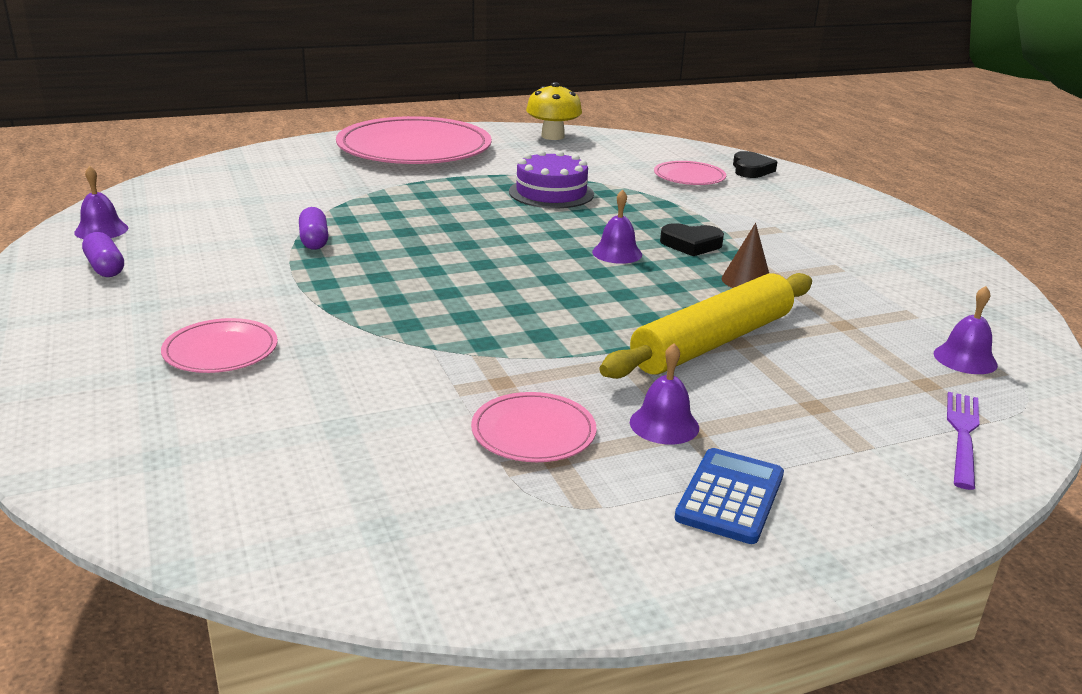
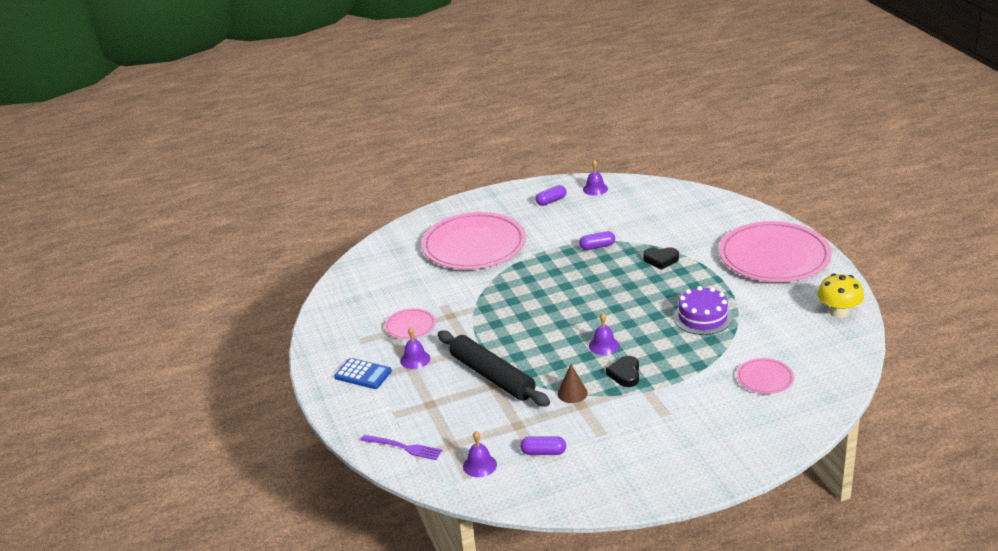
camera: 95 degrees right, 5 degrees up
pink plate [161,318,278,373] -> pink plate [421,212,526,269], size x2.23
yellow rolling pin [599,273,812,379] -> black rolling pin [438,330,550,406]
black heart [733,151,777,178] -> black heart moved to [643,247,679,270]
none -> purple capsule [520,436,566,455]

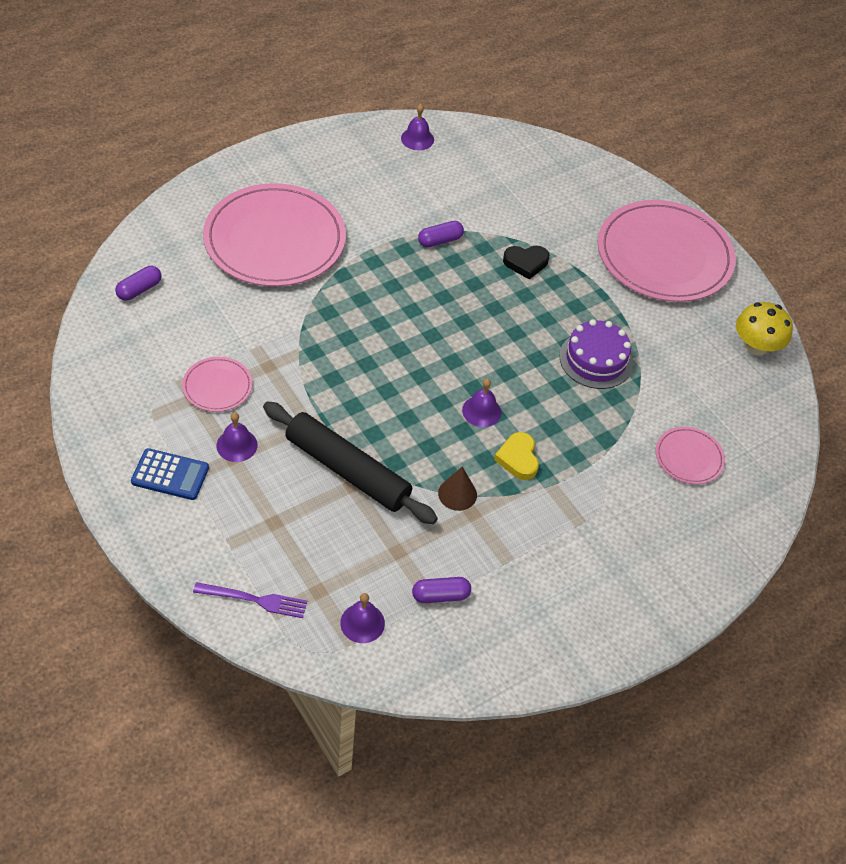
camera: 20 degrees left, 20 degrees up
purple capsule [536,185,567,206] -> purple capsule moved to [115,266,162,301]
black heart [606,356,639,387] -> yellow heart [494,432,539,480]

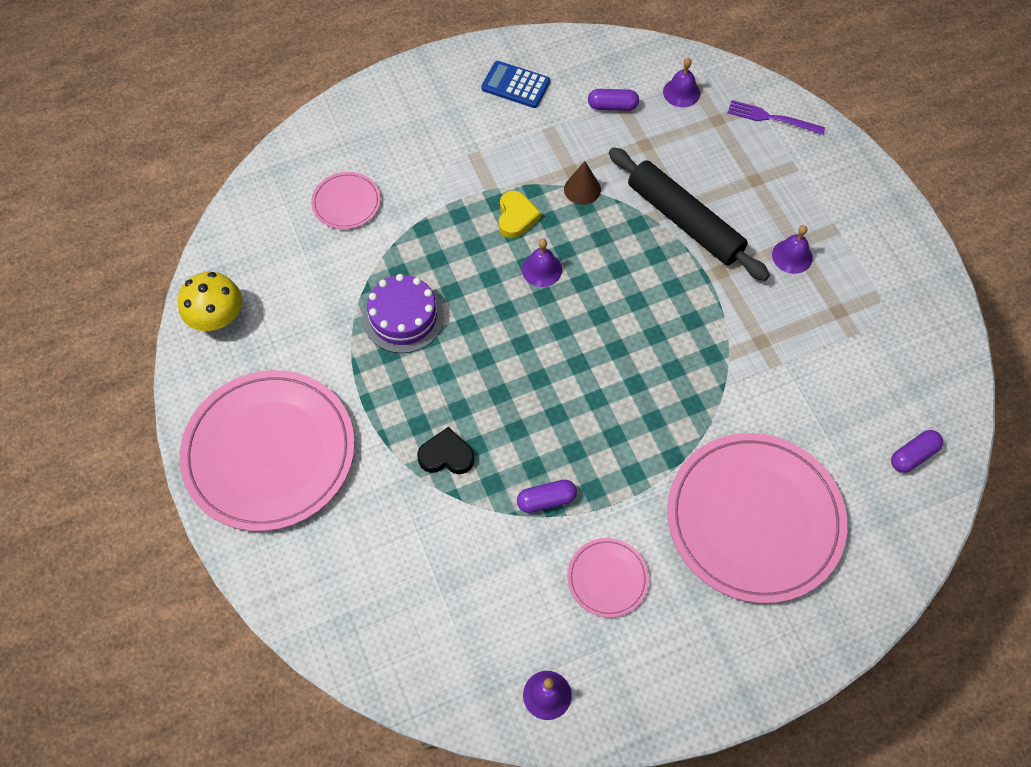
camera: 165 degrees left, 10 degrees up
blue calculator [131,448,209,500] -> blue calculator moved to [481,61,550,108]
pink plate [182,357,253,412] -> pink plate moved to [567,538,649,618]

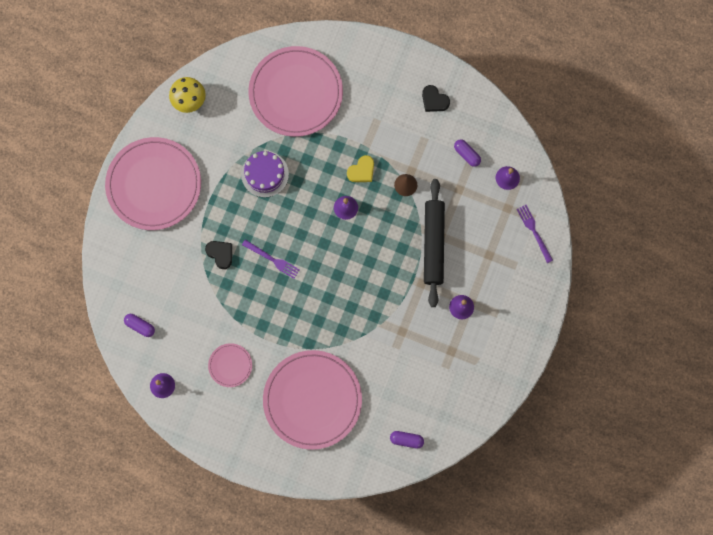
camera: 45 degrees right, 15 degrees up
pink plate [311,172,381,229] -> pink plate [248,46,343,137], size x2.23
blue calculator [481,61,550,108] -> black heart [422,85,450,112]
purple capsule [517,479,577,513] -> purple capsule moved to [124,314,155,337]
none -> purple fork [242,240,299,279]

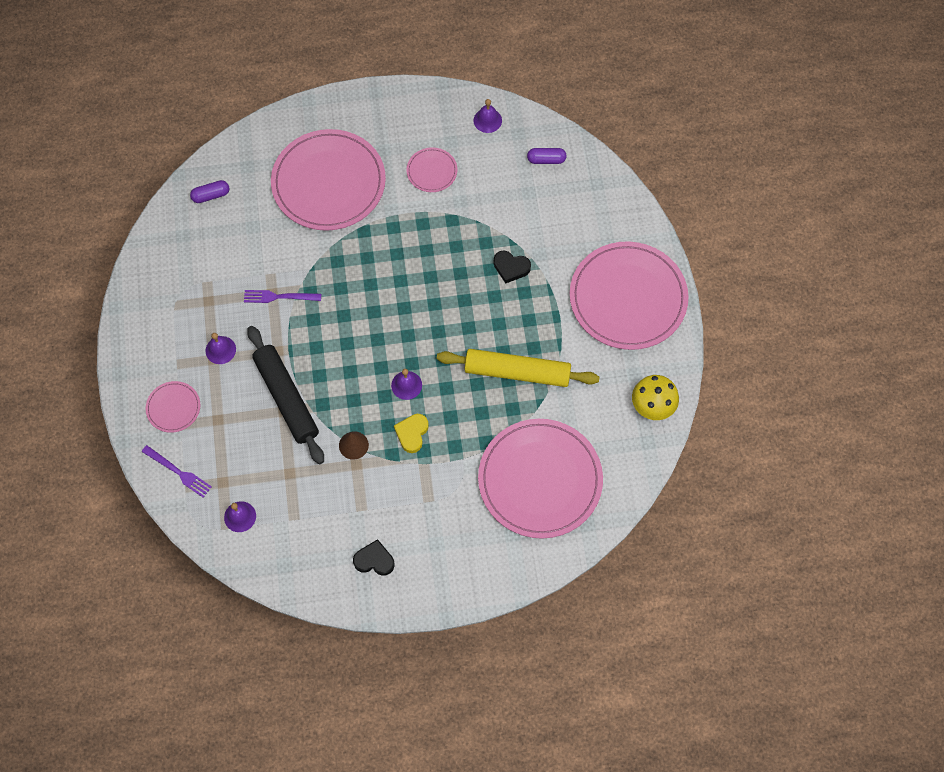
camera: 150 degrees right, 10 degrees down
purple cake [241,151,289,197] -> yellow rolling pin [437,349,599,387]
purple fork [242,240,299,279] -> purple fork moved to [244,290,321,303]
purple capsule [454,139,481,167] -> none
none -> pink plate [146,381,200,433]

